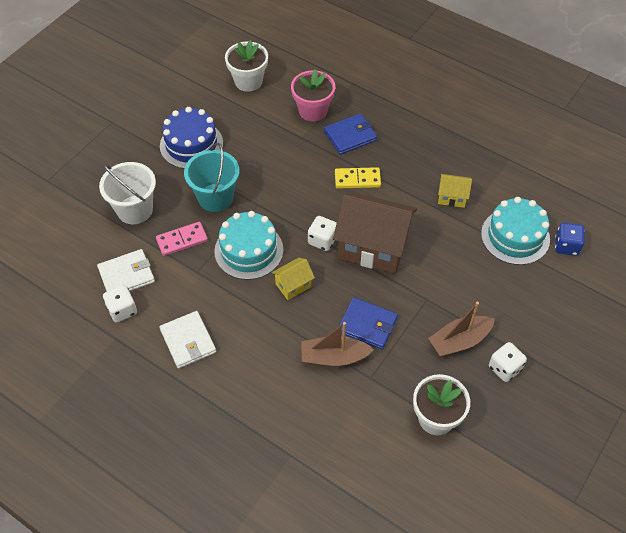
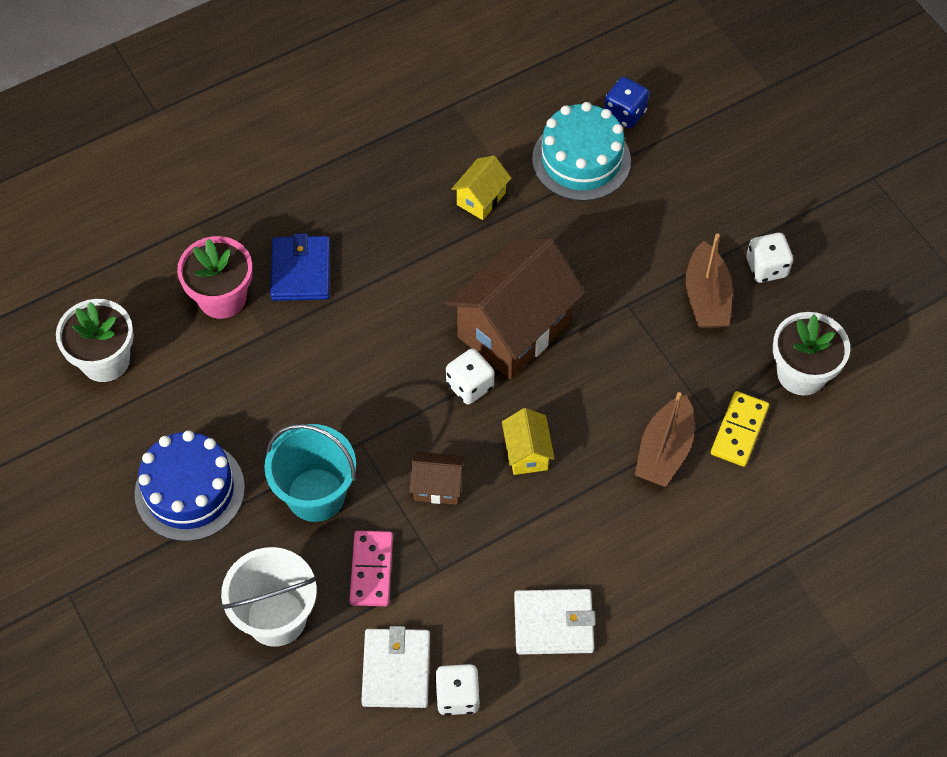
camera: 65 degrees left, 5 degrees up
turquoise cake [214,211,283,280] -> brown house [410,451,465,505]
yellow domino [335,167,381,189] -> yellow domino moved to [711,391,769,467]
blue wallet [338,297,398,350] -> none

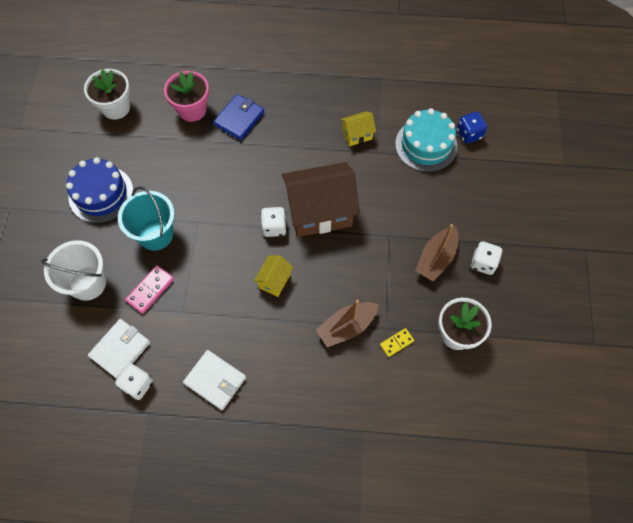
camera: 35 degrees right, 5 degrees up
brown house [410,451,465,505] -> none
yellow domino [711,391,769,467] -> yellow domino [380,328,414,357], size x0.65

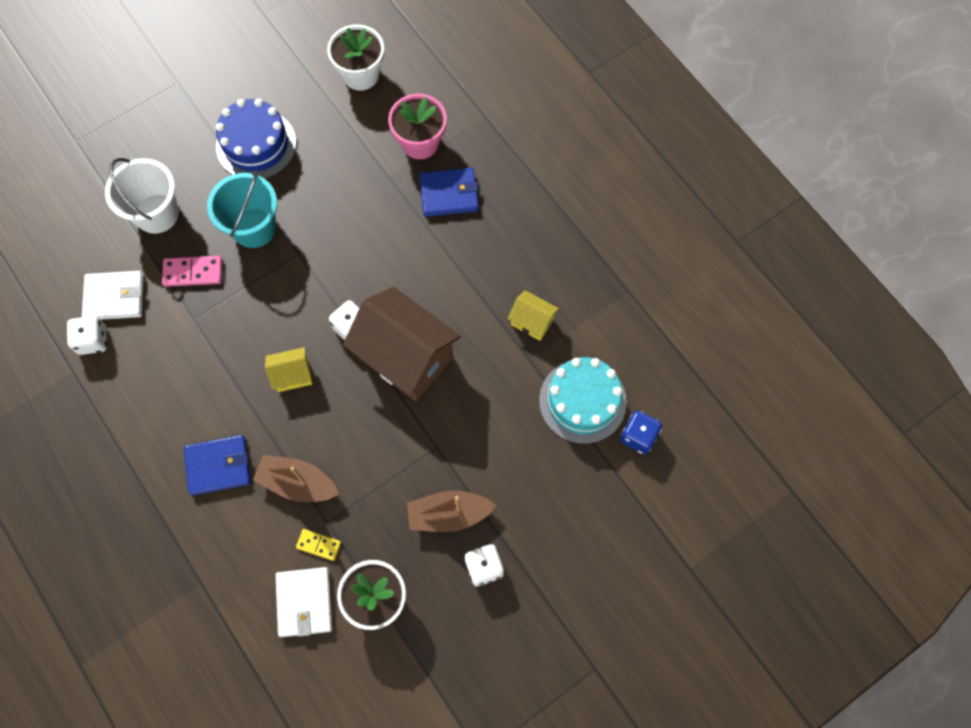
camera: 50 degrees right, 5 degrees up
white wallet [183,350,246,410] -> white wallet moved to [276,567,332,637]
none -> blue wallet [184,435,251,496]

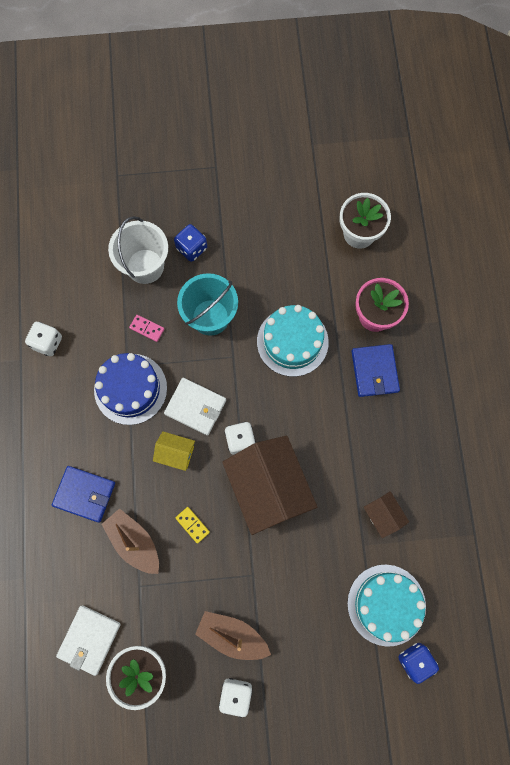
camera: 30 degrees right, 5 degrees up
white wallet [82,271,144,320] -> white wallet moved to [164,378,226,435]
pink domino [162,256,222,287] -> pink domino [129,315,164,342], size x0.65
blue cake [216,99,296,179] -> blue cake moved to [94,353,167,425]
yellow domino [296,529,341,561] -> yellow domino moved to [176,507,210,544]
blue wallet [419,168,479,217] -> blue wallet turned 60 degrees clockwise [352,344,400,397]
yellow house [508,290,559,341] -> brown house [364,491,409,538]
none -> blue dice [174,224,207,262]
none -> turquoise cake [257,305,329,377]

